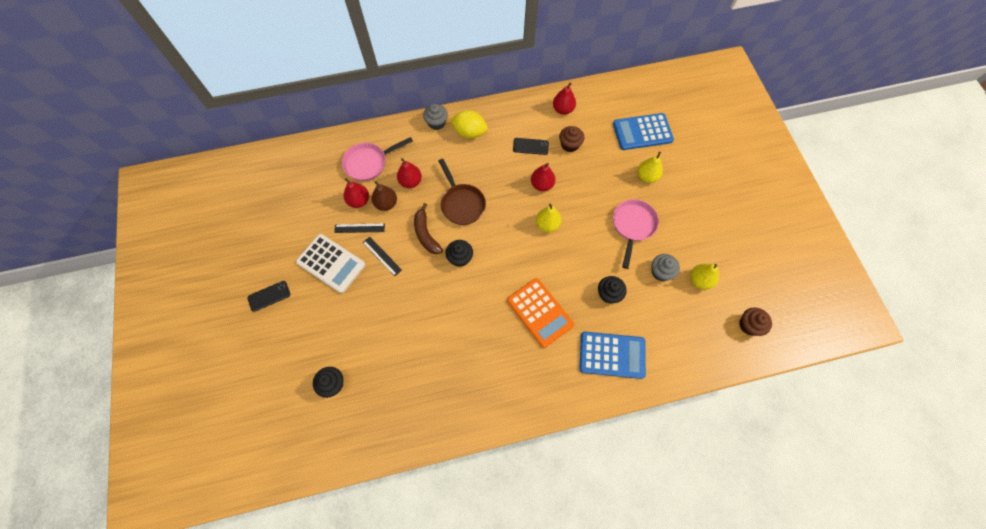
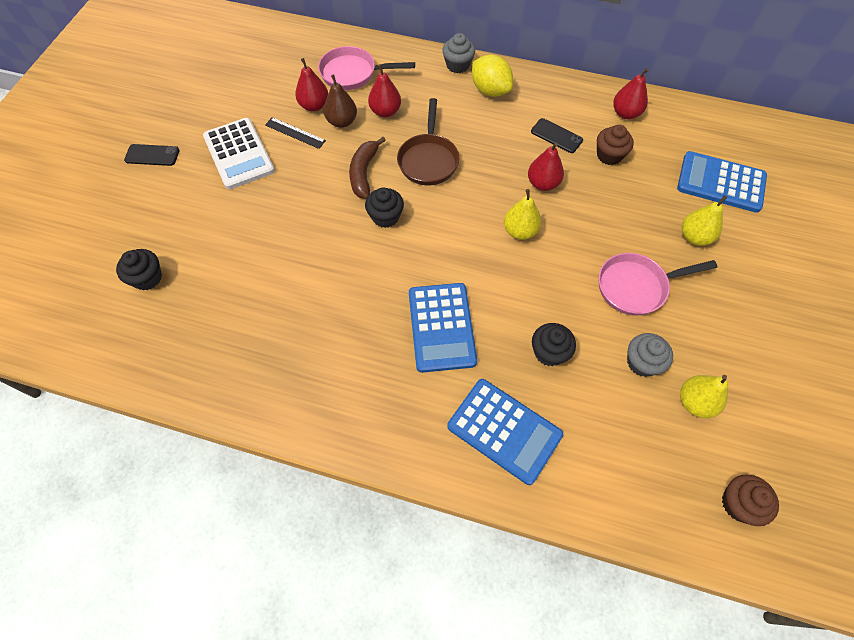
camera: 30 degrees right, 5 degrees down
black ruler [362,237,402,276] -> none
orange calculator [507,278,574,348] -> blue calculator [409,283,477,373]
pink pan [613,199,659,269] -> pink pan turned 150 degrees counterclockwise [598,253,717,316]

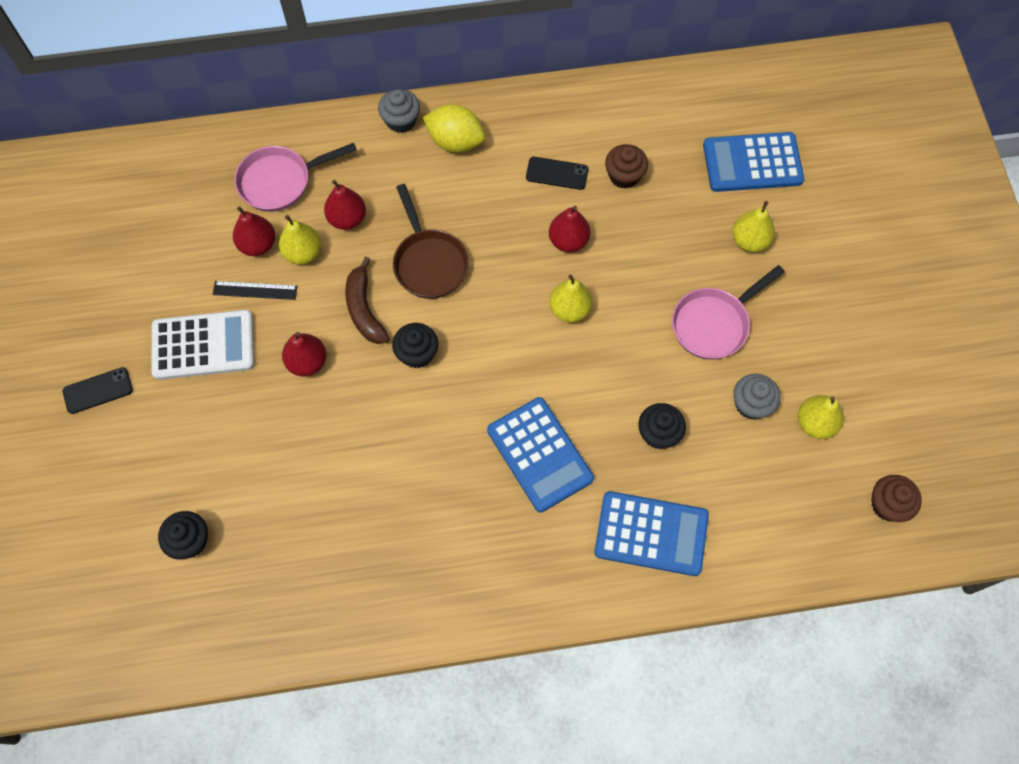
camera: 25 degrees left, 5 degrees up
white calculator [203,118,275,190] -> white calculator turned 45 degrees counterclockwise [152,310,254,380]
brown pear [323,75,357,128] -> yellow pear [279,215,321,265]
red pear [613,68,648,119] -> red pear moved to [282,332,326,376]

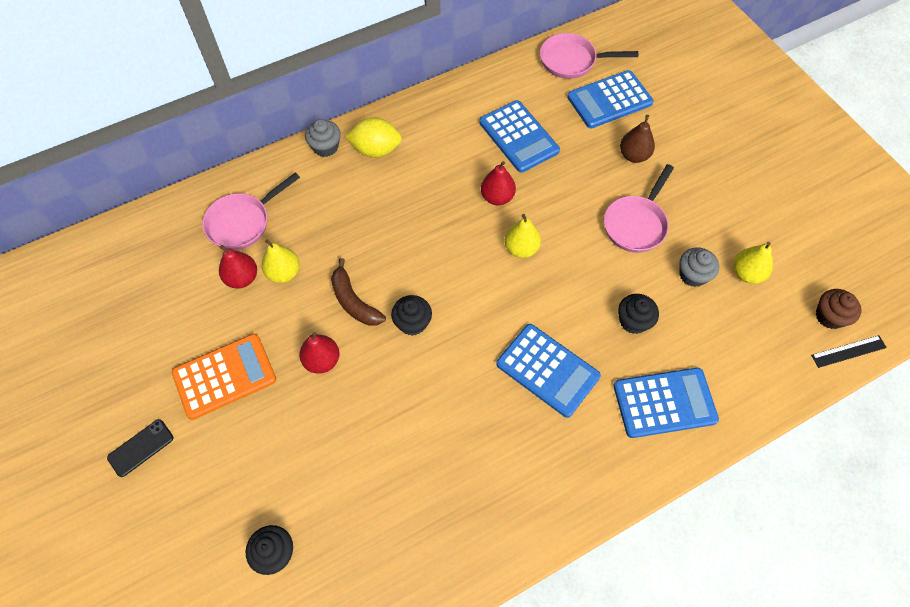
camera: 20 degrees left, 5 degrees down
white calculator [152,310,254,380] -> orange calculator [172,334,276,420]
black ruler [213,281,298,300] -> black ruler moved to [811,335,887,368]
red pear [324,180,366,230] -> none
brown pan [393,184,469,299] -> none
black phone [526,157,589,190] -> none
brown cupcake [605,144,648,189] -> blue calculator [479,100,560,173]
yellow pear [732,201,775,252] -> brown pear [620,115,655,163]
none -> pink pan [540,33,638,79]

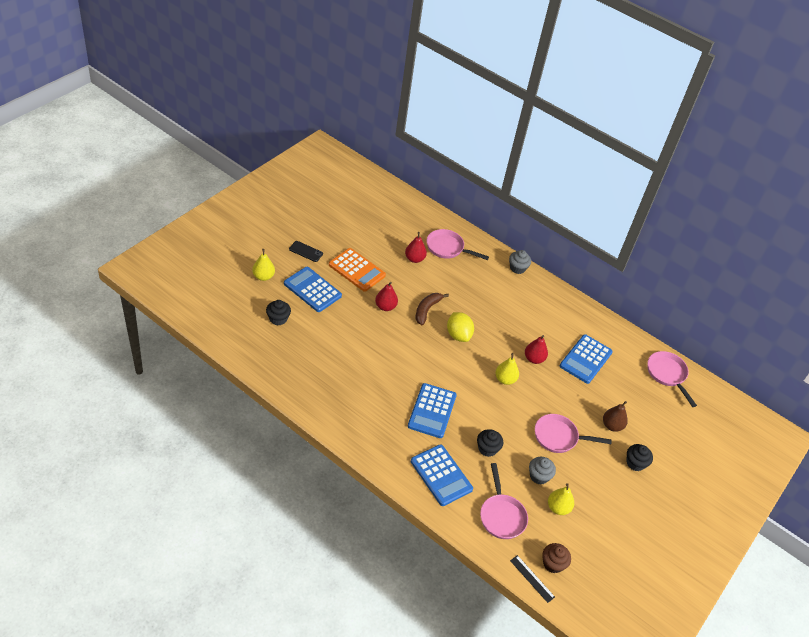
camera: 60 degrees right, 15 degrees down
yellow pear [262,239,300,283] -> yellow pear moved to [252,249,275,281]
yellow lemon [345,117,402,158] -> yellow lemon moved to [447,312,474,342]
black cupcake [391,295,432,336] -> black cupcake moved to [627,444,653,471]
blue calculator [567,70,654,128] -> blue calculator moved to [284,267,342,312]
none -> pink pan [480,463,528,539]

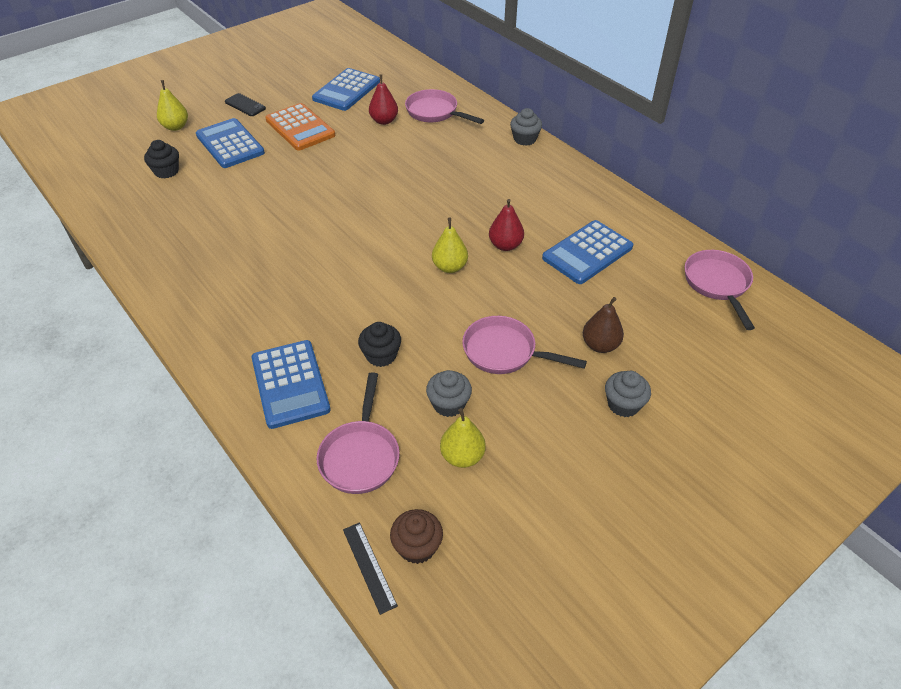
camera: 20 degrees right, 0 degrees up
red pear [375,282,398,311] -> none
blue calculator [408,383,457,438] -> blue calculator moved to [312,68,380,111]
brown banana [416,293,449,325] -> none
yellow lemon [447,312,474,342] -> none
black cupcake [627,444,653,471] -> grey cupcake [605,371,651,417]

